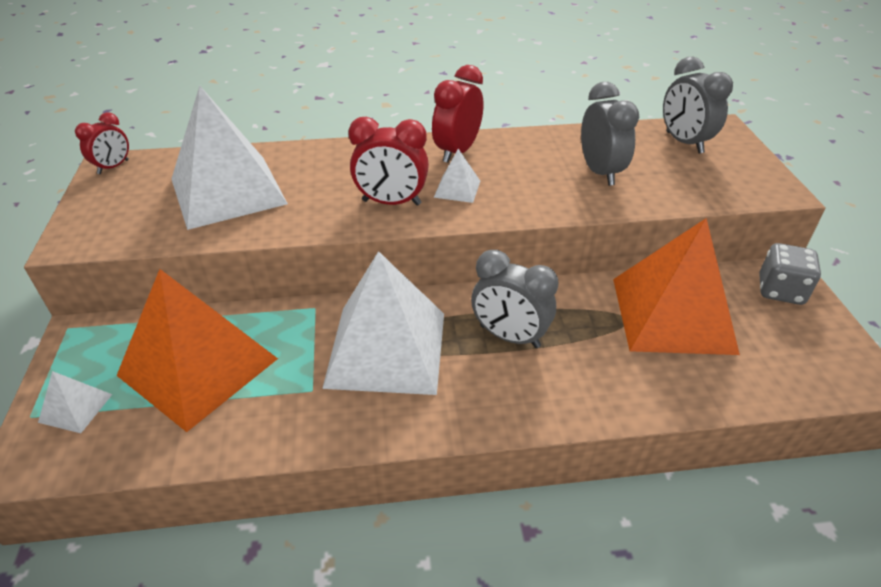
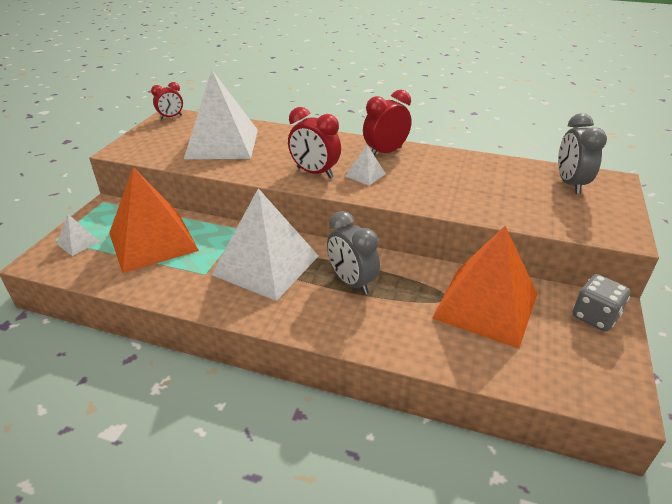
camera: 25 degrees right, 5 degrees down
grey clock [581,82,639,186] -> none

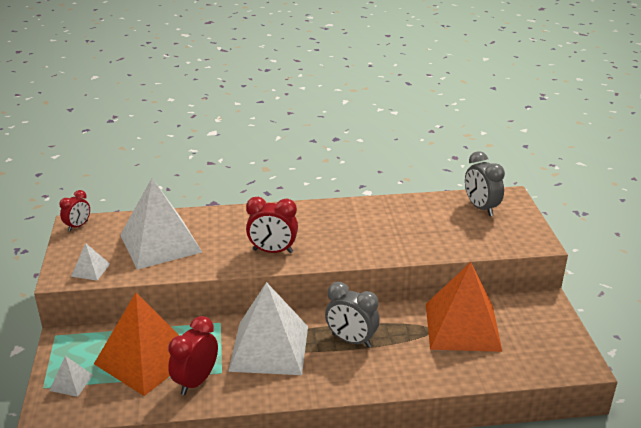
camera: 25 degrees left, 5 degrees down
white pyramid [345,144,386,186] -> white pyramid moved to [71,243,110,281]
red clock [363,90,412,156] -> red clock moved to [168,316,218,395]
grey dice [573,274,630,331] -> none

